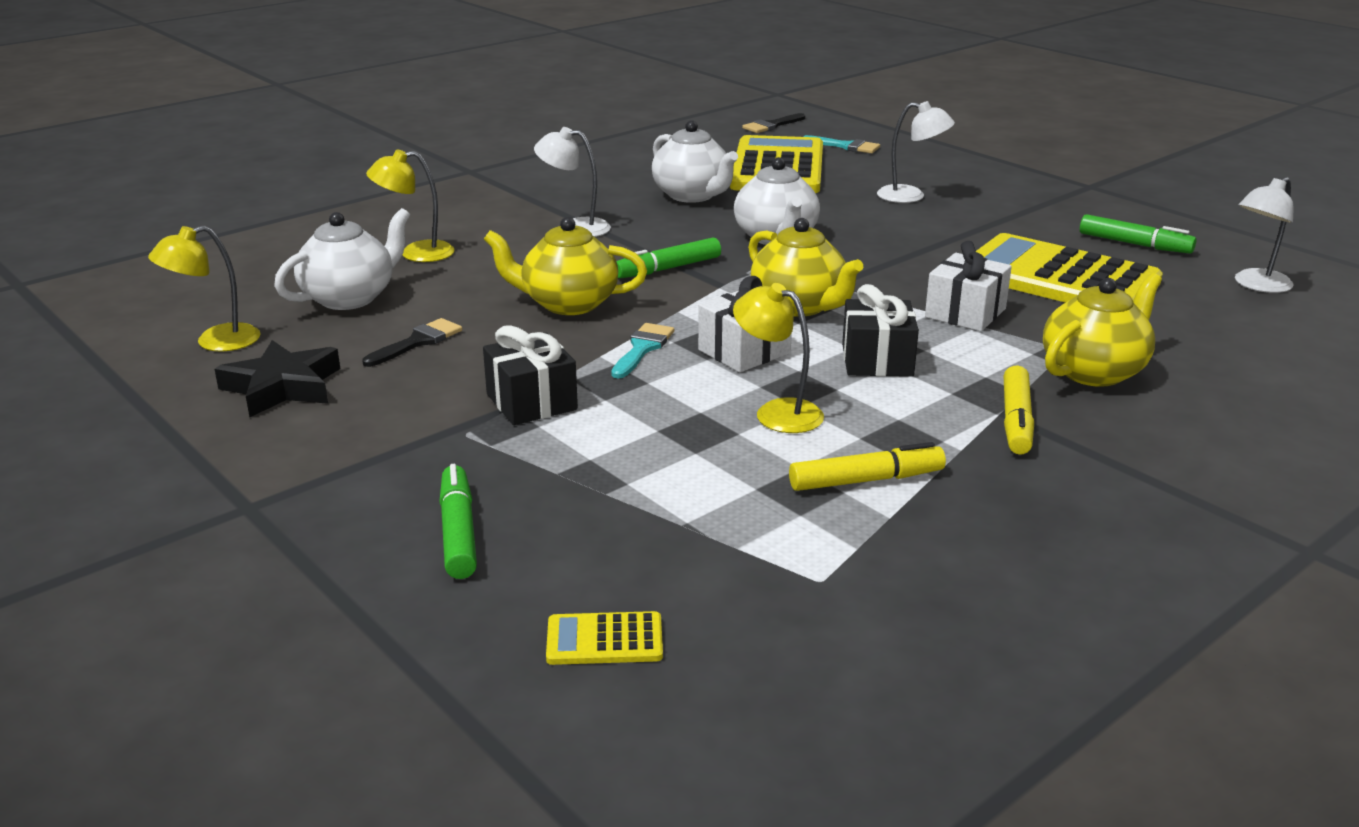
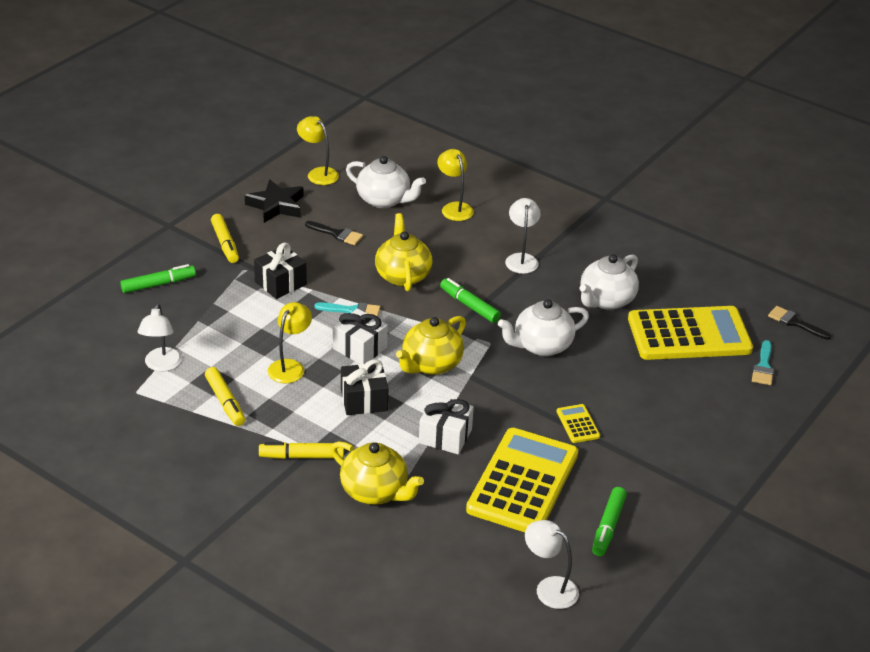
camera: 75 degrees right, 10 degrees up
yellow calculator [546,611,663,665] -> yellow calculator moved to [557,404,600,443]
white lamp [877,101,955,203] -> white lamp moved to [138,304,182,372]
none -> yellow marker [211,214,239,263]

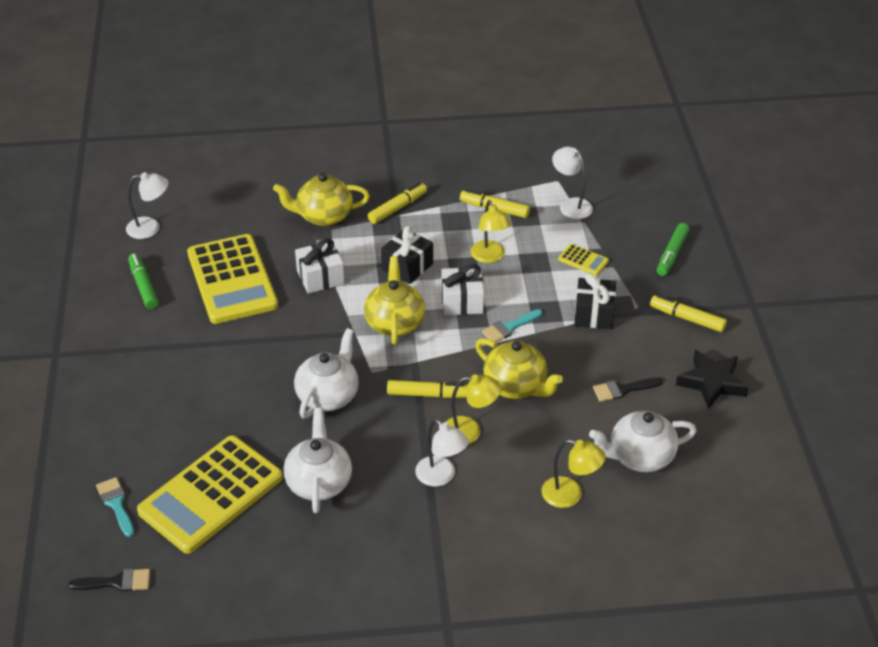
camera: 140 degrees right, 5 degrees up
yellow lamp [297,116,339,185] -> yellow lamp moved to [446,374,501,444]
green marker [440,278,501,323] -> yellow marker [387,380,467,398]
yellow calculator [557,404,600,443] -> yellow calculator moved to [558,244,609,276]

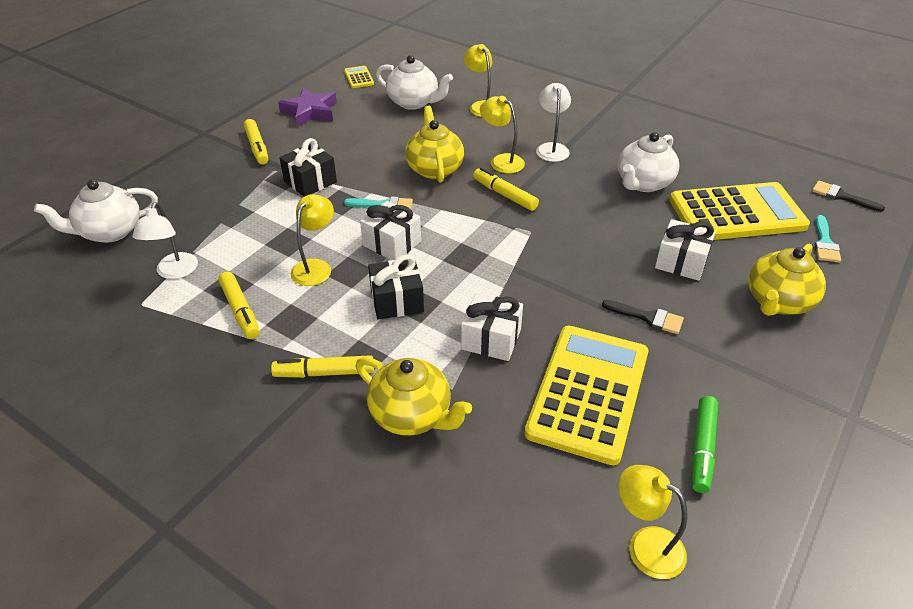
camera: 140 degrees left, 0 degrees up
white lamp [126,172,169,239] -> yellow lamp [619,465,687,579]
white teapot [294,328,359,419] -> white teapot moved to [34,180,158,243]
yellow teapot [364,256,425,345] -> yellow teapot moved to [748,244,826,316]
yellow calculator [558,244,609,276] -> yellow calculator moved to [344,66,374,88]
black brush [593,378,663,402] -> black brush moved to [602,300,684,334]
green marker [657,223,690,276] -> none
black star [676,350,748,409] -> purple star [278,87,337,127]
none -> white gift [655,219,716,281]

